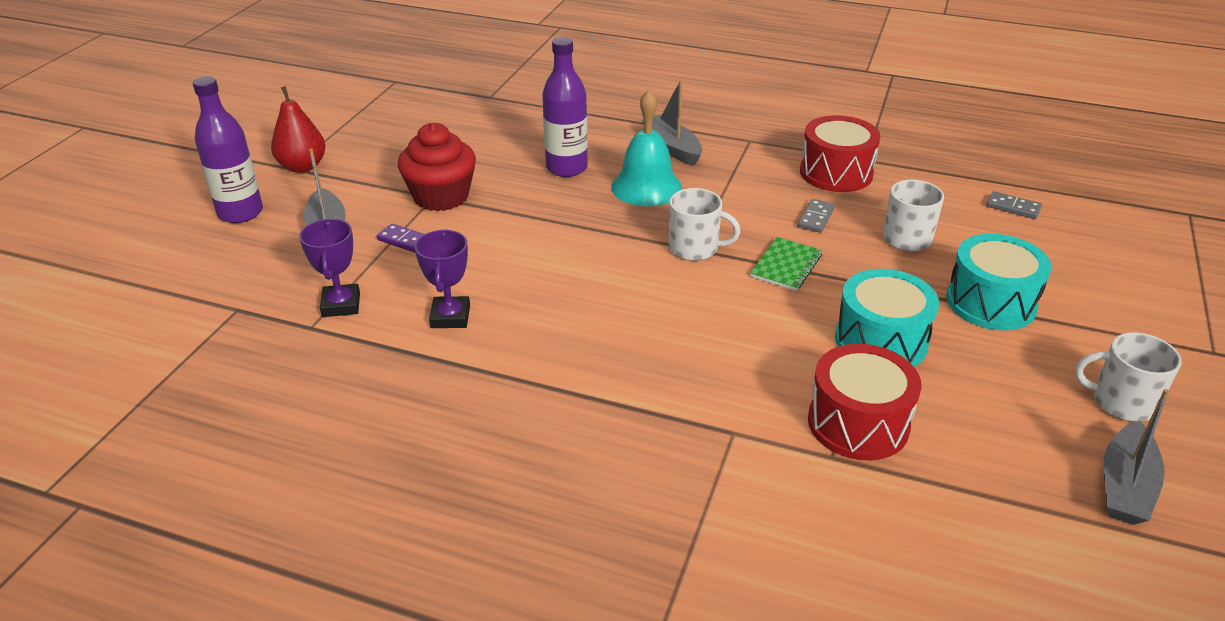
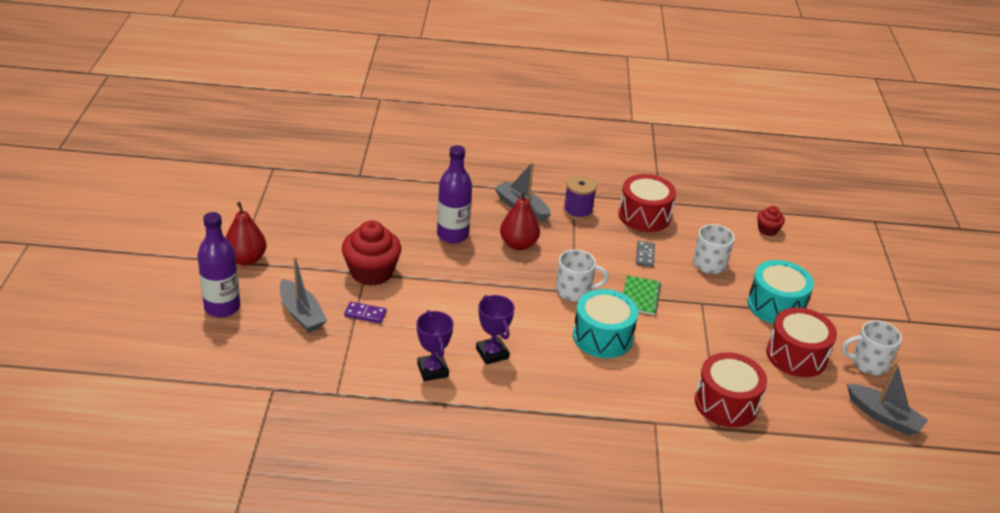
camera: 20 degrees left, 0 degrees up
purple trophy [299,219,360,317] -> purple trophy moved to [476,295,515,365]
turquoise bell [611,89,682,206] -> red pear [500,191,540,250]
turquoise drum [835,269,939,367] -> turquoise drum moved to [573,289,638,358]
grey domino [986,191,1042,219] -> red cupcake [757,206,785,236]
grey boat [1103,389,1170,525] -> grey boat turned 60 degrees counterclockwise [847,361,928,436]
none -> purple spool [563,175,597,220]
none -> red drum [766,308,837,377]

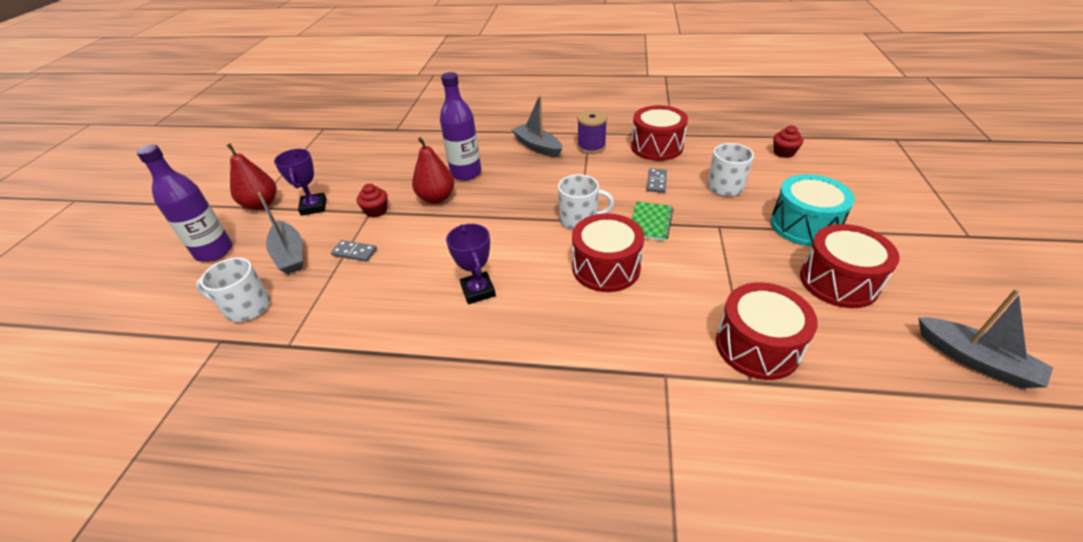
camera: 10 degrees right, 5 degrees up
red cupcake [342,220,401,286] -> red cupcake [357,184,388,218], size x0.51
purple domino [344,302,387,323] -> grey domino [331,240,377,262]
purple trophy [416,310,454,381] -> purple trophy moved to [274,149,326,216]
red pear [500,191,540,250] -> red pear moved to [412,137,455,204]
turquoise drum [573,289,638,358] -> red drum [572,213,644,292]
white mug [842,320,902,375] -> white mug moved to [196,258,270,322]

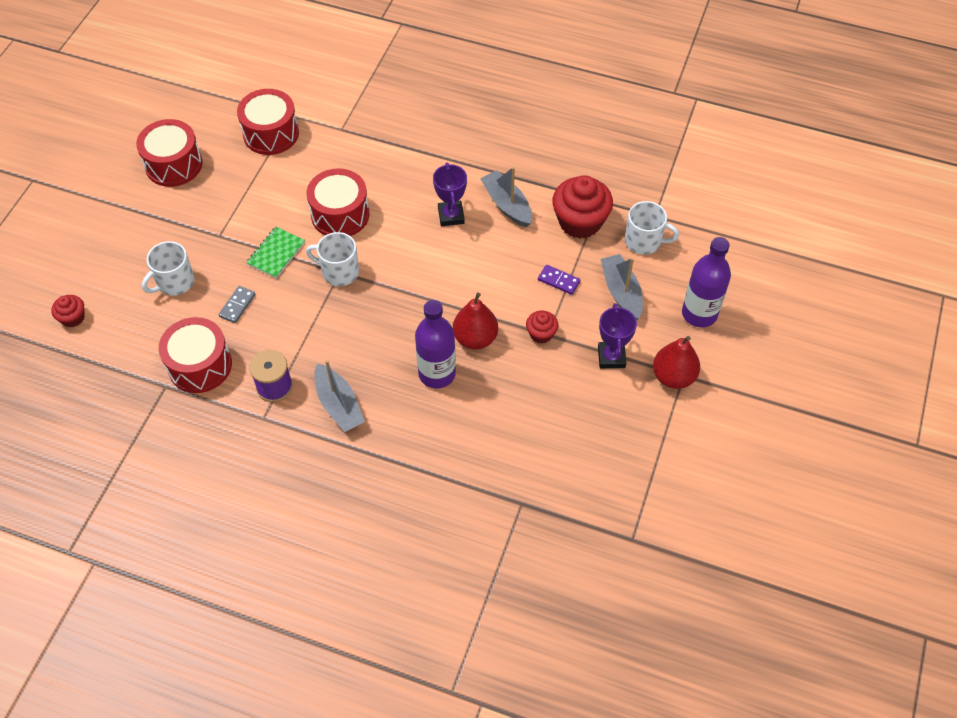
camera: 170 degrees left, 15 degrees up
grey domino [331,240,377,262] -> purple domino [538,265,580,295]
turquoise drum [770,174,855,246] -> none
grey boat [918,289,1053,388] -> grey boat moved to [480,167,532,227]
none -> red cupcake [552,175,613,239]

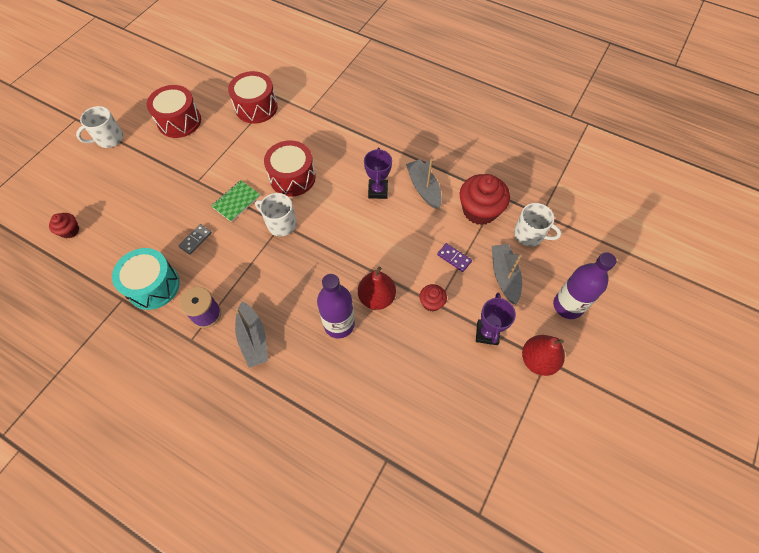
camera: 10 degrees right, 5 degrees up
white mug [142,241,194,296] -> white mug moved to [76,106,123,148]
red drum [158,317,232,393] -> turquoise drum [112,248,180,310]

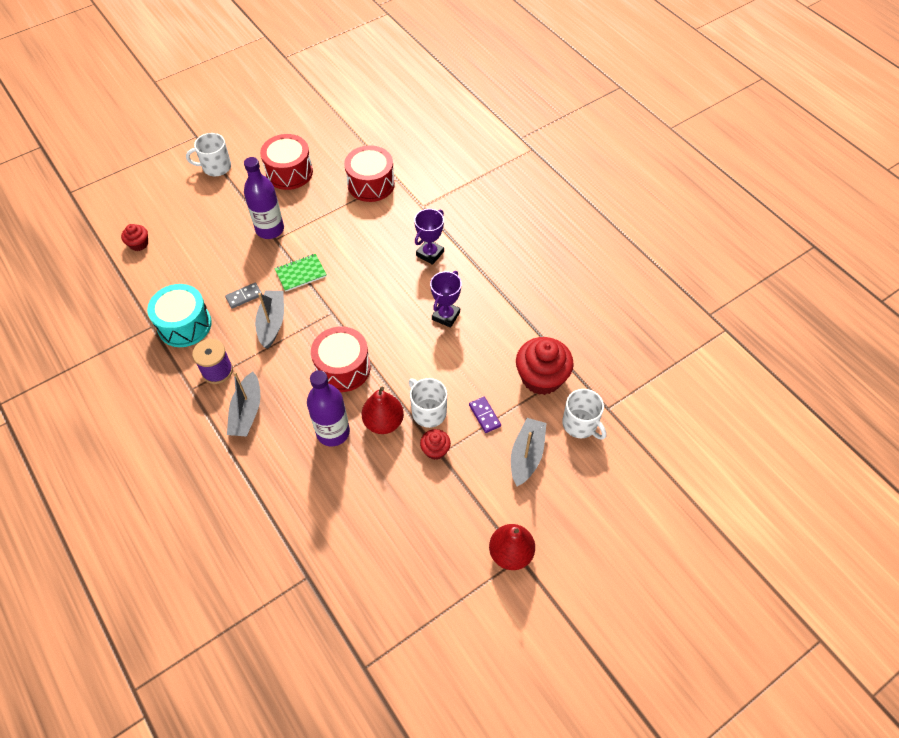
camera: 25 degrees right, 5 degrees down
white mug [255,193,296,236] -> white mug moved to [409,378,447,428]
red drum [264,140,316,197] -> red drum moved to [311,326,370,392]
grey boat [406,159,442,209] -> grey boat moved to [255,290,284,349]
purple trophy [476,293,516,345] -> purple trophy moved to [414,209,444,265]
purple bottle [553,252,616,319] -> purple bottle moved to [244,157,284,239]

